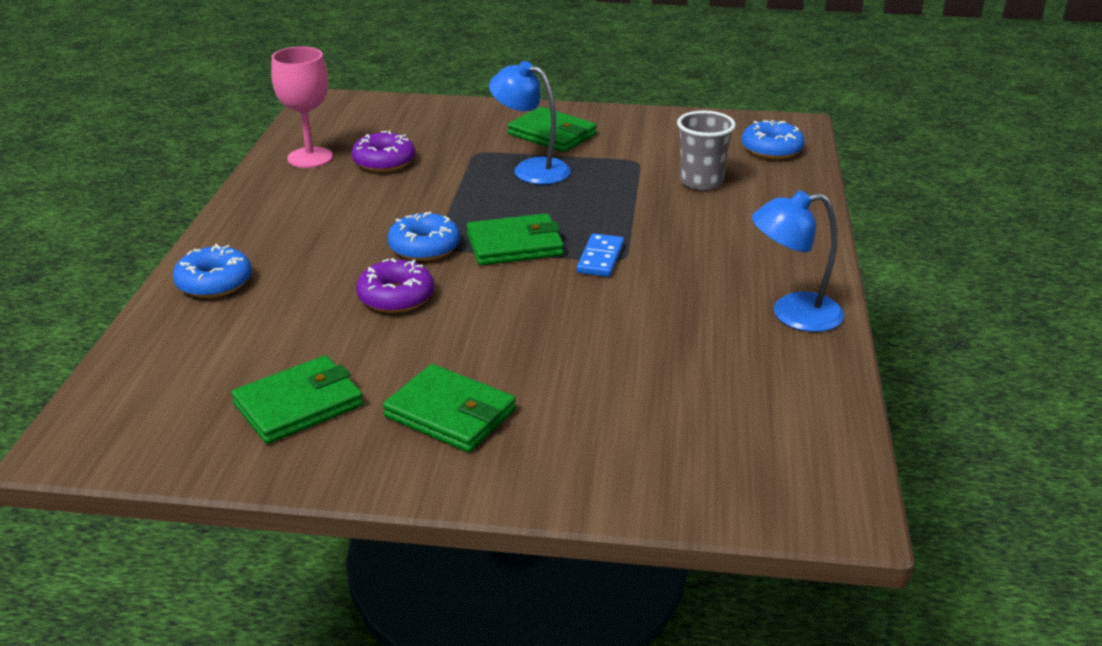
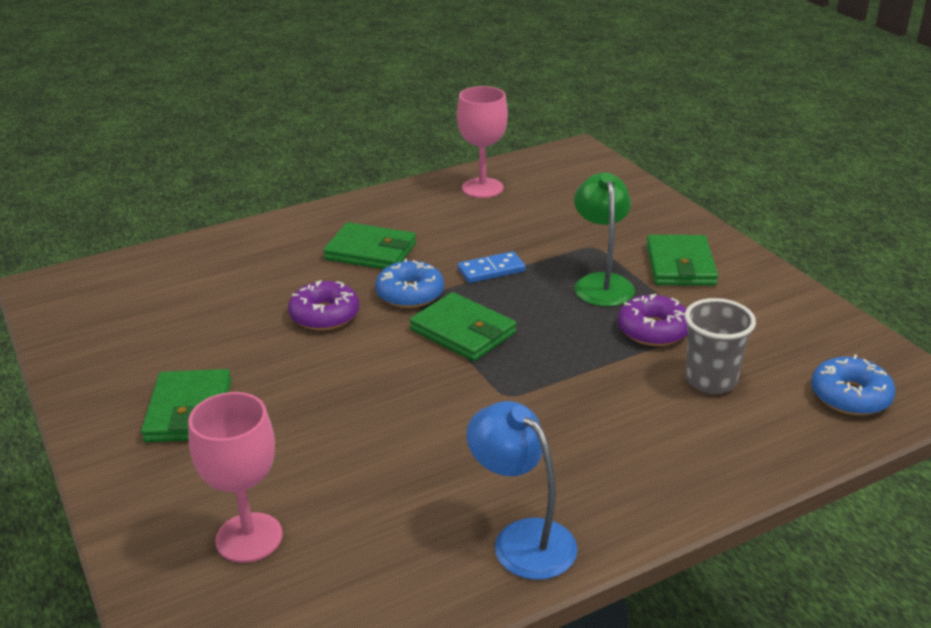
camera: 55 degrees right, 0 degrees up
blue donut [173,244,252,298] -> none
green wallet [231,355,363,444] -> green wallet moved to [323,222,416,269]
purple donut [351,131,415,172] -> purple donut moved to [618,294,688,346]
blue lamp [489,61,571,185] -> green lamp [574,173,635,306]
blue domino [577,233,624,277] -> blue domino moved to [458,251,526,283]
none -> pink goblet [188,392,283,563]

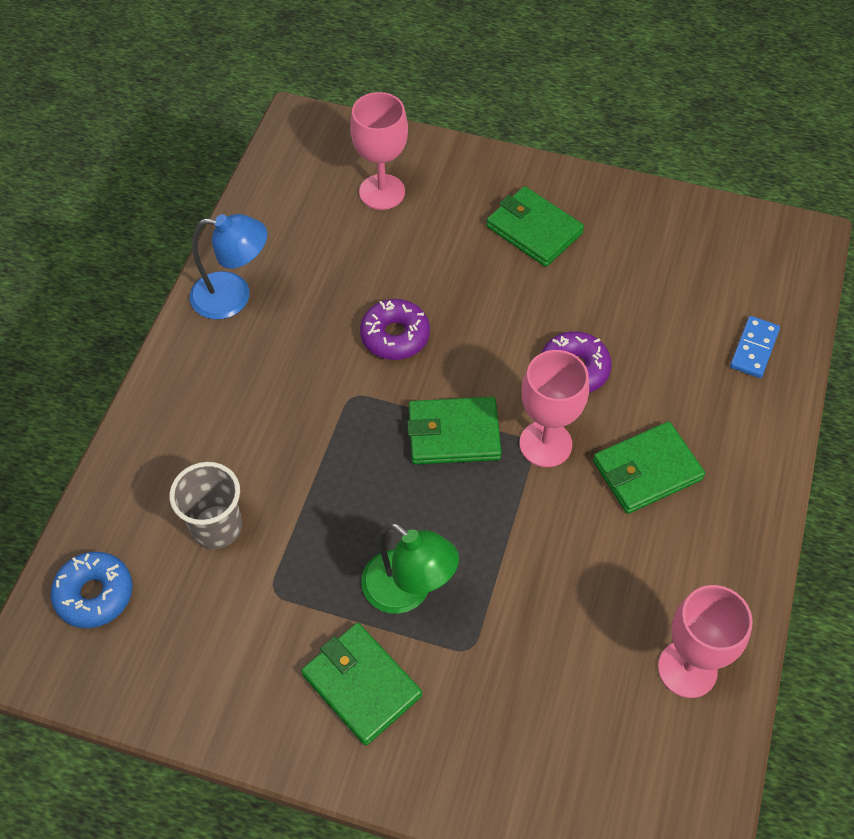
camera: 135 degrees right, 25 degrees up
blue donut [375,259,444,308] -> pink goblet [520,350,589,467]
blue domino [458,251,526,283] -> blue domino moved to [730,316,780,378]
purple donut [618,294,688,346] -> purple donut moved to [360,299,430,360]

